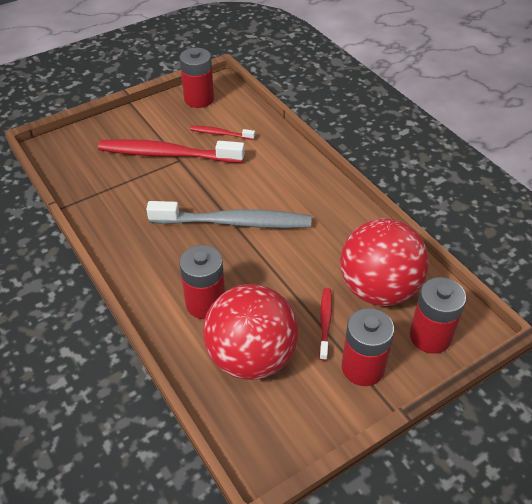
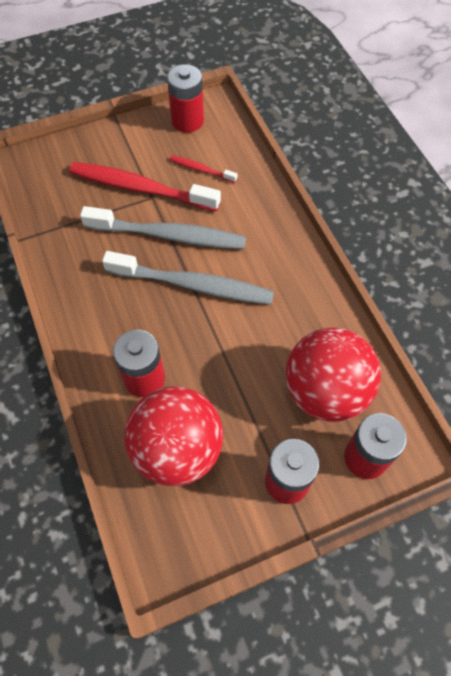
camera: 10 degrees right, 15 degrees up
red toothbrush [319,288,332,361] -> none
none -> grey toothbrush [80,206,246,249]

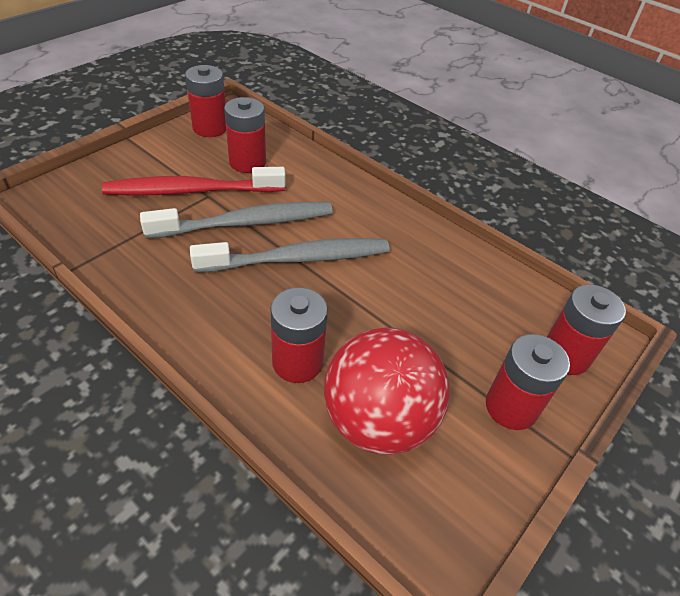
camera: 30 degrees left, 15 degrees down
red toothbrush [170,156,237,183] -> red battery [224,97,266,173]
red ball [285,328,381,422] -> none

